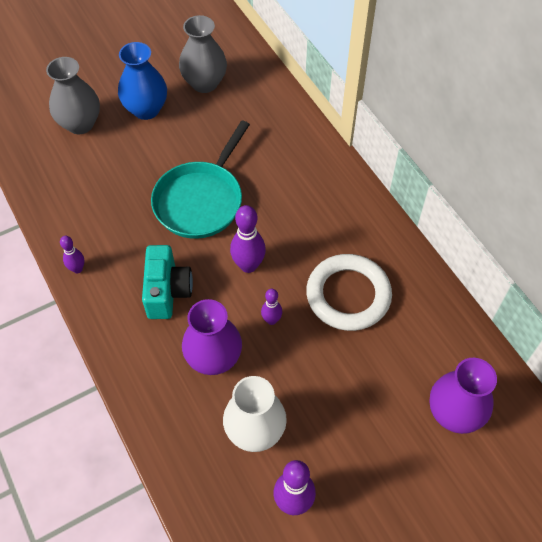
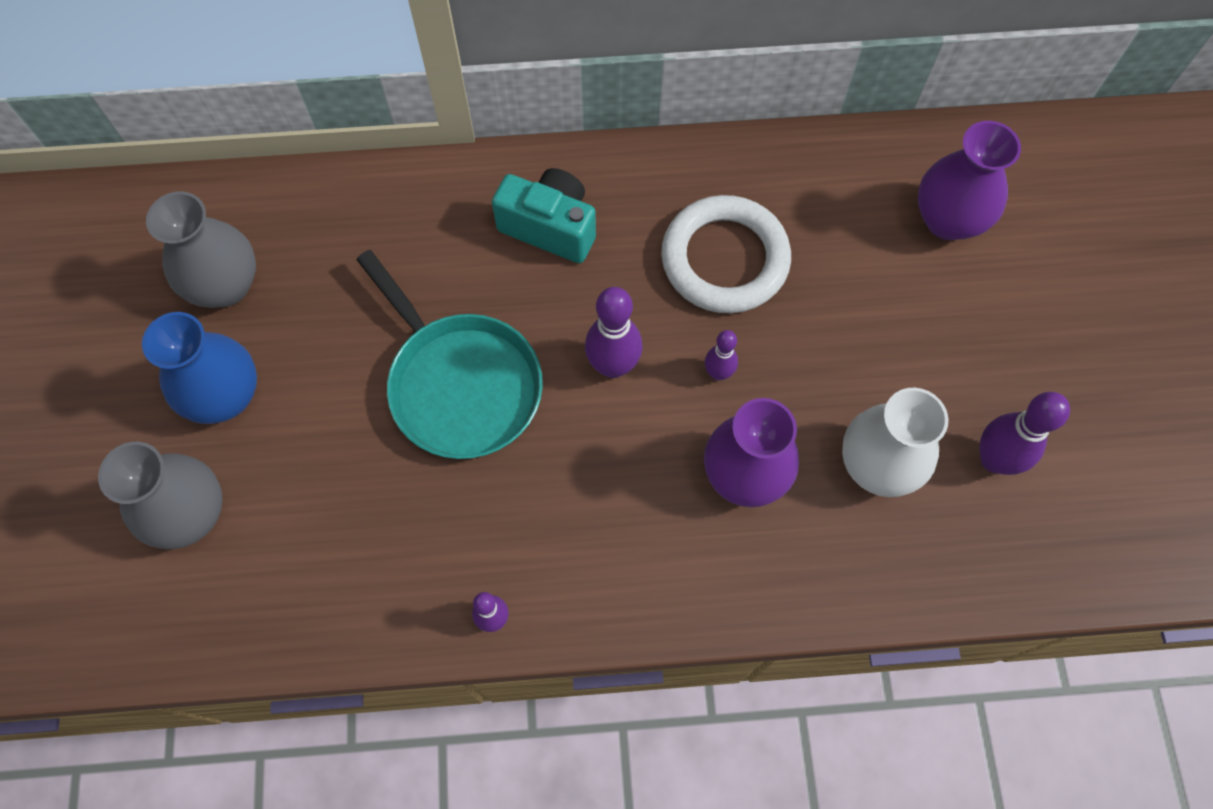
camera: 65 degrees left, 10 degrees up
turquoise camera [142,245,193,319] -> turquoise camera moved to [492,168,596,263]

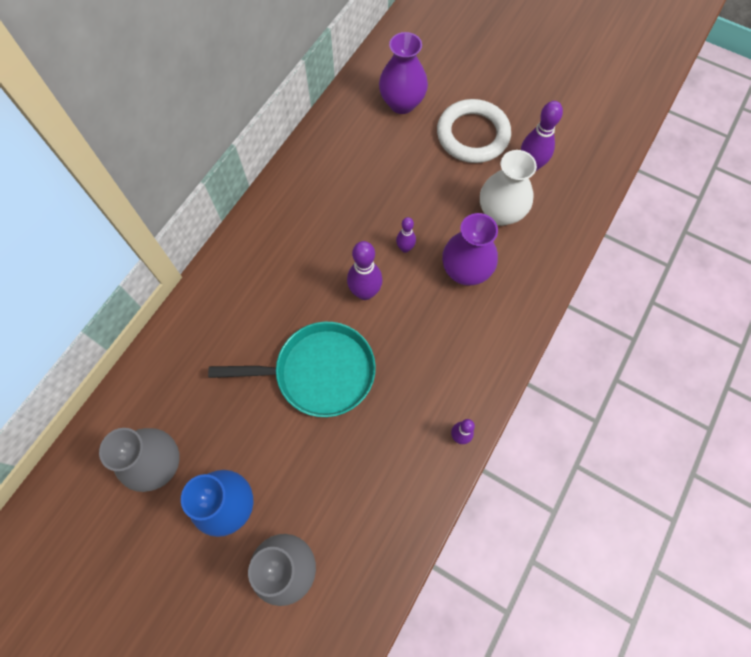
camera: 55 degrees left, 0 degrees up
turquoise camera [492,168,596,263] -> none
white ring [661,195,791,313] -> white ring moved to [437,99,511,163]

